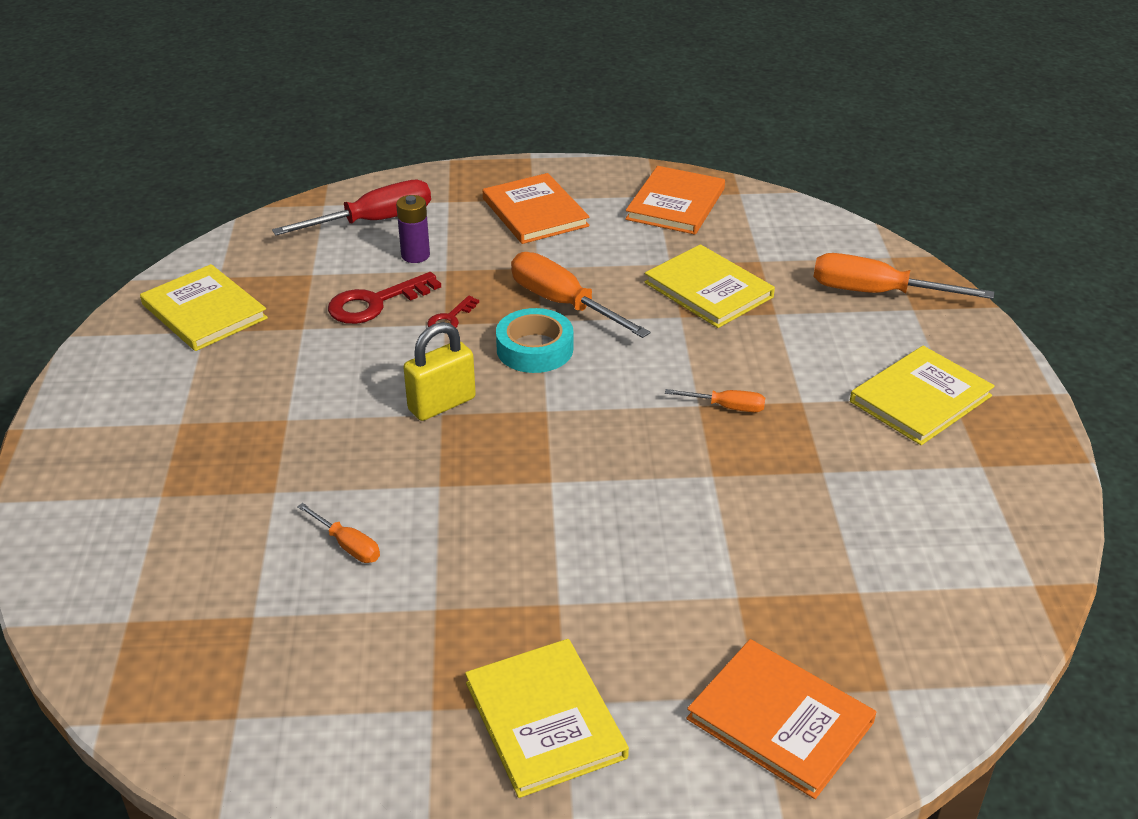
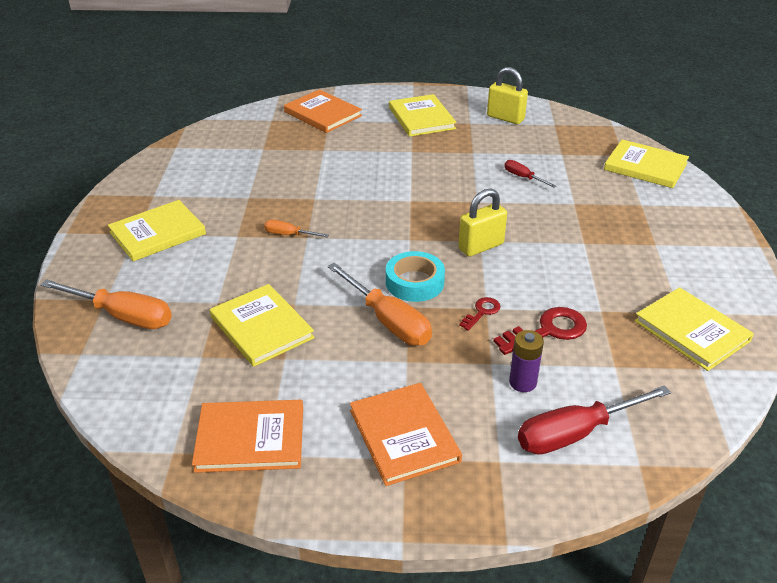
camera: 175 degrees left, 0 degrees up
orange screwdriver [297,503,380,563] -> red screwdriver [504,160,556,188]
orange book [625,166,725,235] -> orange book turned 60 degrees clockwise [192,400,303,473]
none -> yellow padlock [487,67,528,124]
none -> yellow book [604,139,689,188]

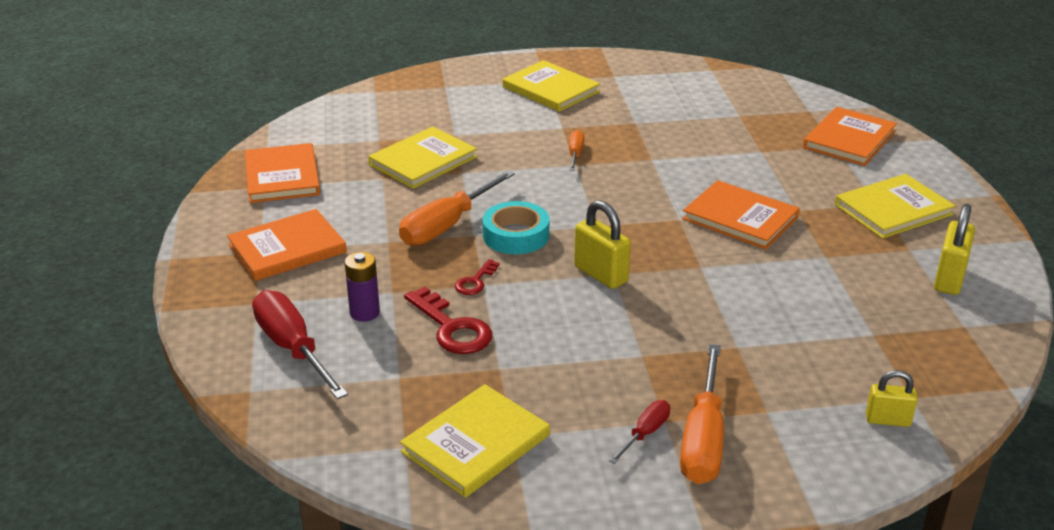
camera: 80 degrees right, 5 degrees down
orange screwdriver [40,279,172,329] -> orange screwdriver moved to [680,344,724,484]
red key [459,297,501,331] -> red key turned 90 degrees clockwise [455,259,499,295]
red screwdriver [504,160,556,188] -> red screwdriver moved to [609,400,670,464]
yellow book [604,139,689,188] -> yellow padlock [866,370,918,427]
none -> orange book [682,180,800,249]

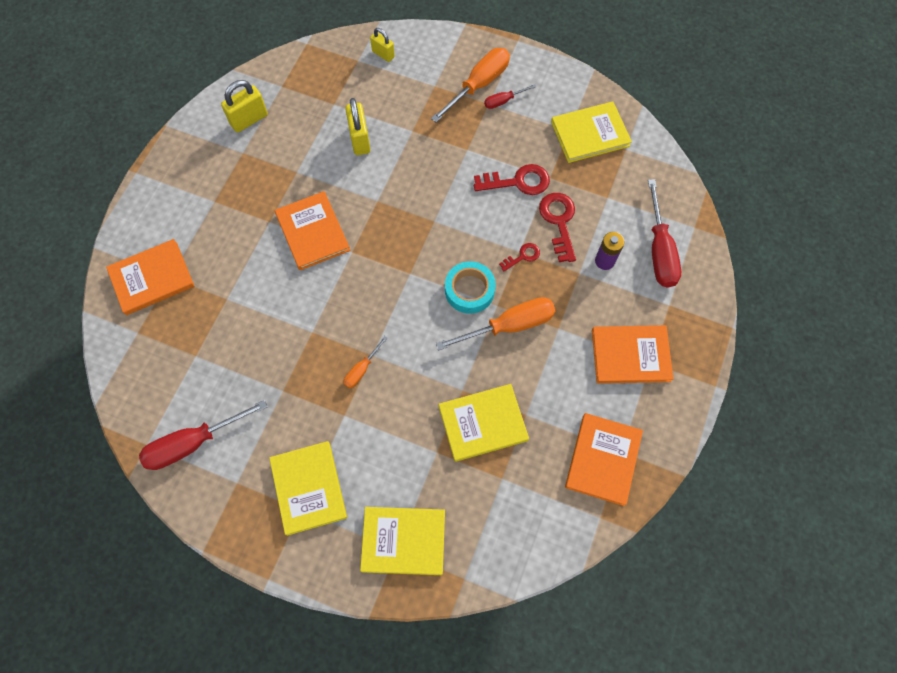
camera: 150 degrees left, 35 degrees up
yellow padlock [574,200,631,289] -> yellow padlock moved to [345,98,370,155]
yellow book [835,174,955,239] -> yellow book moved to [360,507,445,575]
none -> red screwdriver [139,400,267,470]
none -> red key [474,164,550,195]

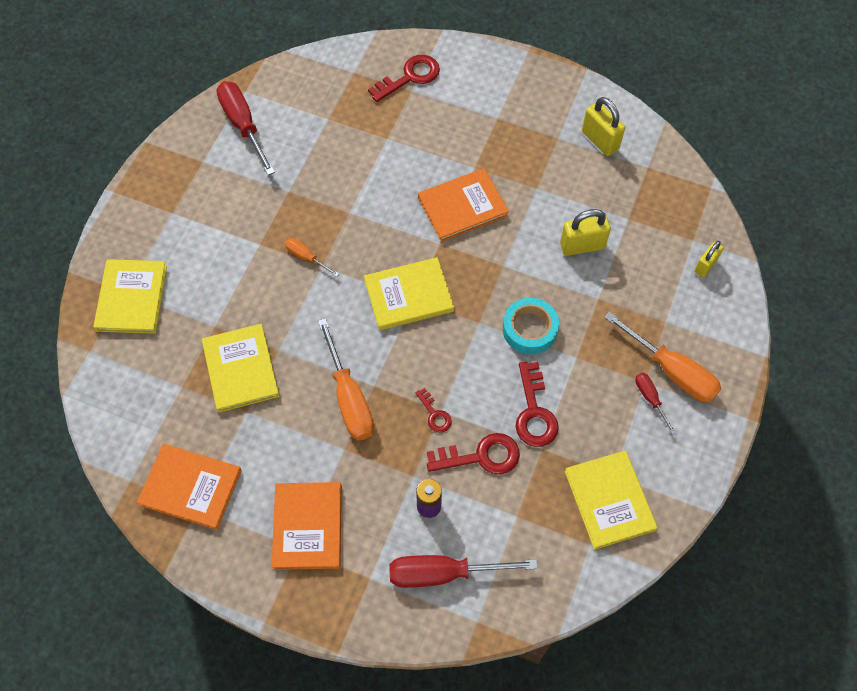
camera: 90 degrees right, 5 degrees down
orange book [106,239,194,315] -> red key [368,55,440,102]
yellow book [269,441,347,536] -> yellow book moved to [364,257,454,330]
turquoise tape [445,261,496,314] -> turquoise tape moved to [503,298,559,354]

